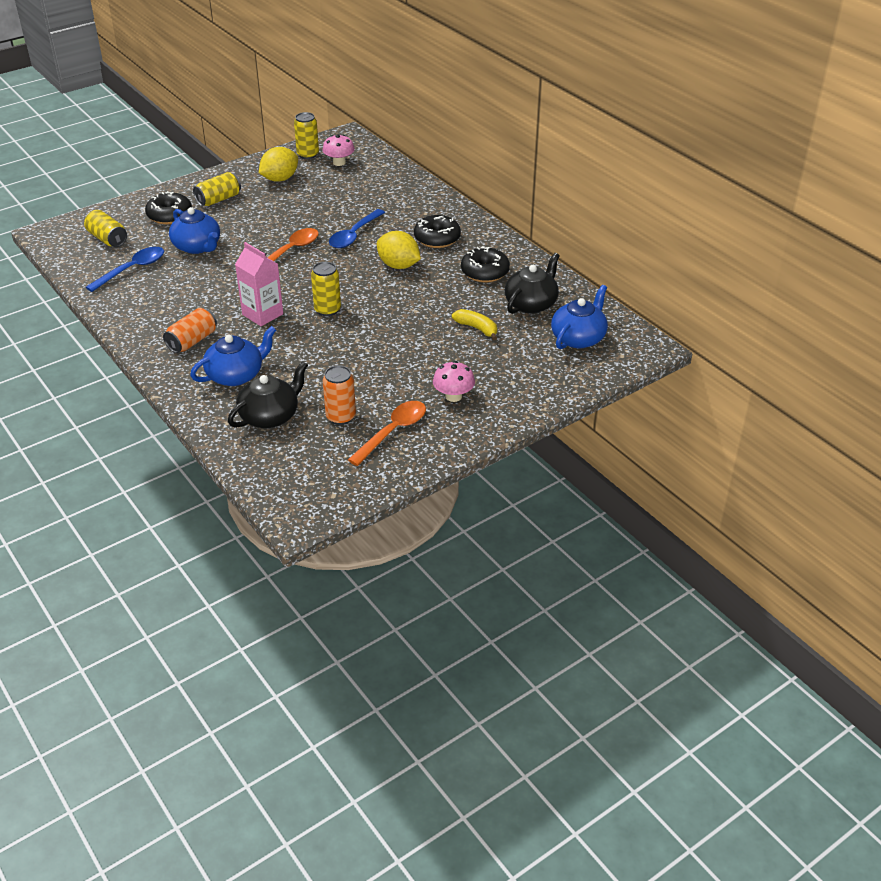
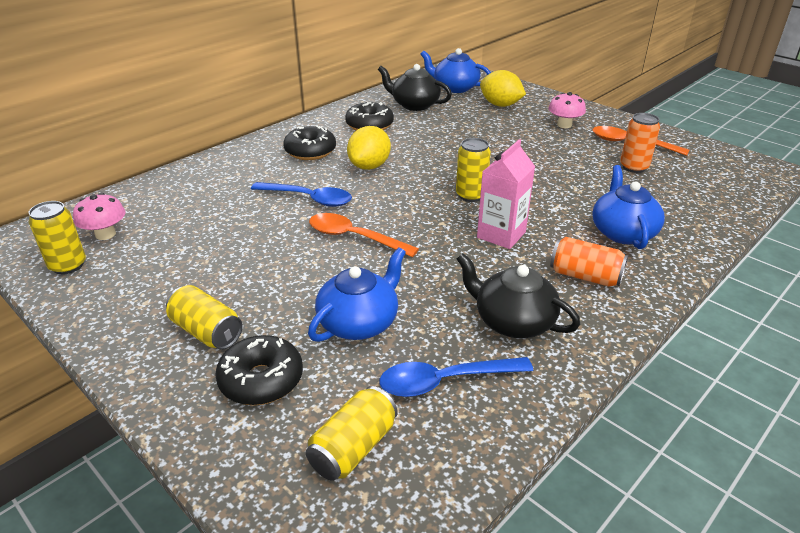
camera: 100 degrees left, 5 degrees down
blue spoon [86,247,164,292] -> blue spoon turned 45 degrees counterclockwise [379,357,533,397]
blue teapot [190,326,276,386] -> blue teapot turned 45 degrees clockwise [592,165,665,249]
black teapot [228,361,308,428] -> black teapot moved to [457,253,580,338]
yellow lemon [259,147,298,182] -> yellow lemon moved to [480,70,526,107]
yellow banana [452,309,497,340] -> none

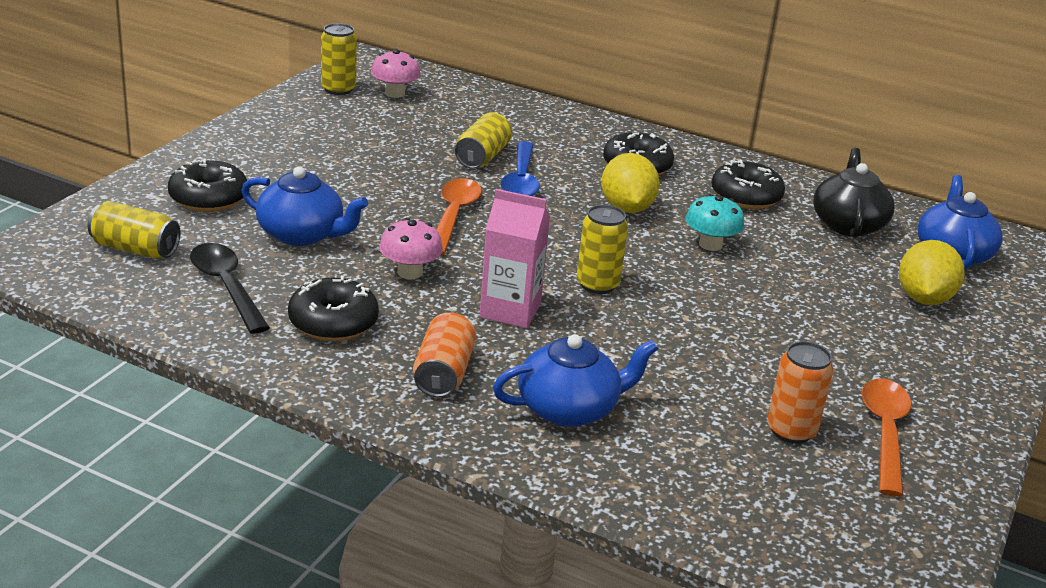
camera: 70 degrees right, 5 degrees down
yellow can [166,285,243,350] -> yellow can moved to [455,112,512,169]
yellow lemon [347,126,391,170] -> yellow lemon turned 75 degrees clockwise [601,153,660,213]
blue spoon [379,357,533,397] -> black spoon [190,243,270,334]
black teapot [457,253,580,338] -> black donut [288,276,379,341]
pink mushroom [548,92,586,128] -> pink mushroom moved to [379,218,443,279]
none -> turquoise mushroom [685,194,744,251]

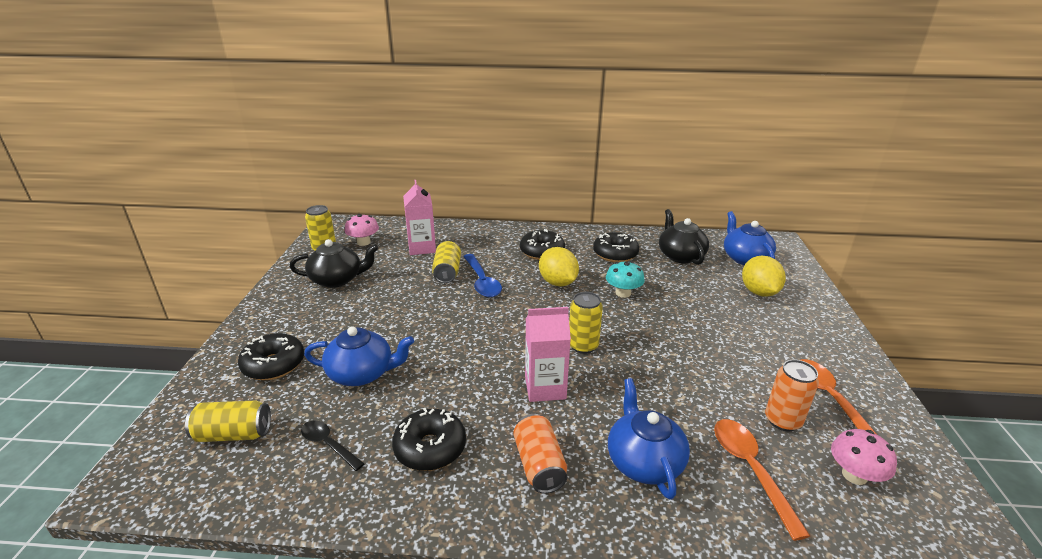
camera: 20 degrees left, 0 degrees up
black spoon [190,243,270,334] -> black spoon [301,421,364,471], size x0.64
pink mushroom [379,218,443,279] -> pink mushroom moved to [831,429,897,485]
orange spoon [436,178,482,255] -> orange spoon moved to [714,419,810,541]
blue teapot [493,334,658,427] -> blue teapot turned 60 degrees counterclockwise [608,378,690,500]
none -> black teapot [290,239,378,288]
none -> pink carton [403,180,436,255]

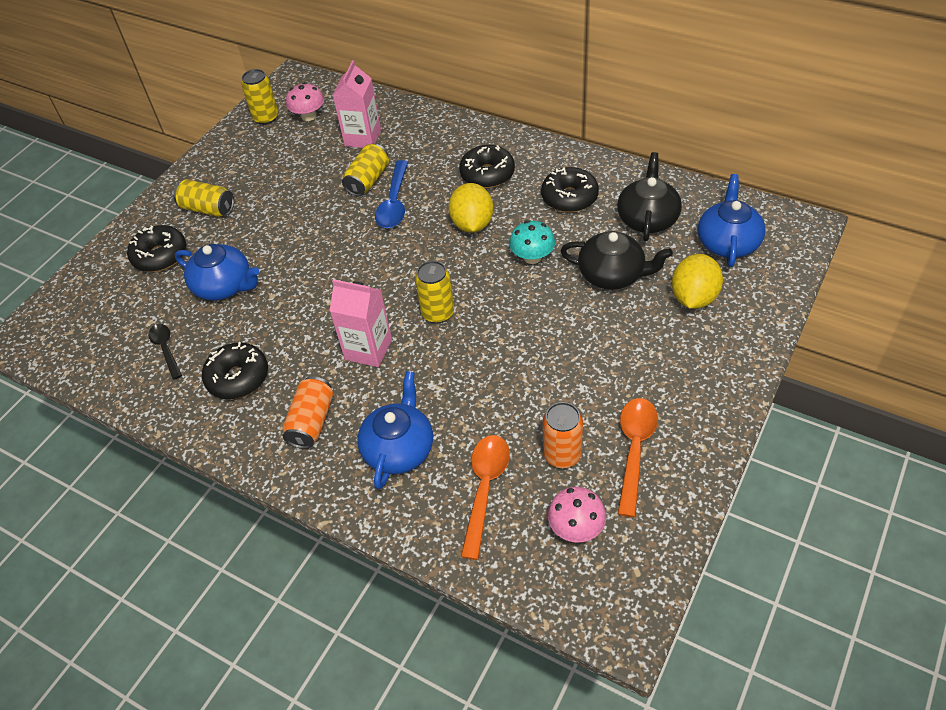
camera: 30 degrees right, 20 degrees up
yellow can [185,400,271,442] -> yellow can moved to [173,179,234,217]
black teapot [290,239,378,288] -> black teapot moved to [561,231,673,290]

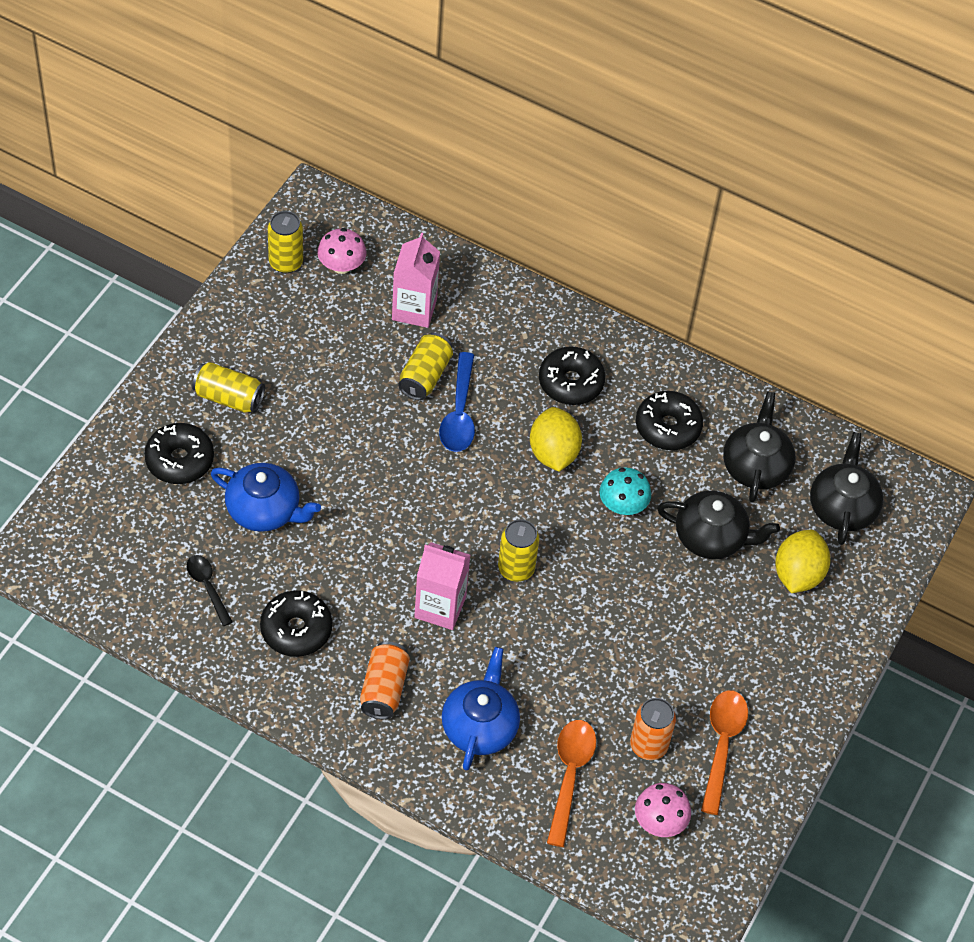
camera: 10 degrees left, 5 degrees up
blue teapot [698,174,765,267] -> black teapot [810,432,883,545]

